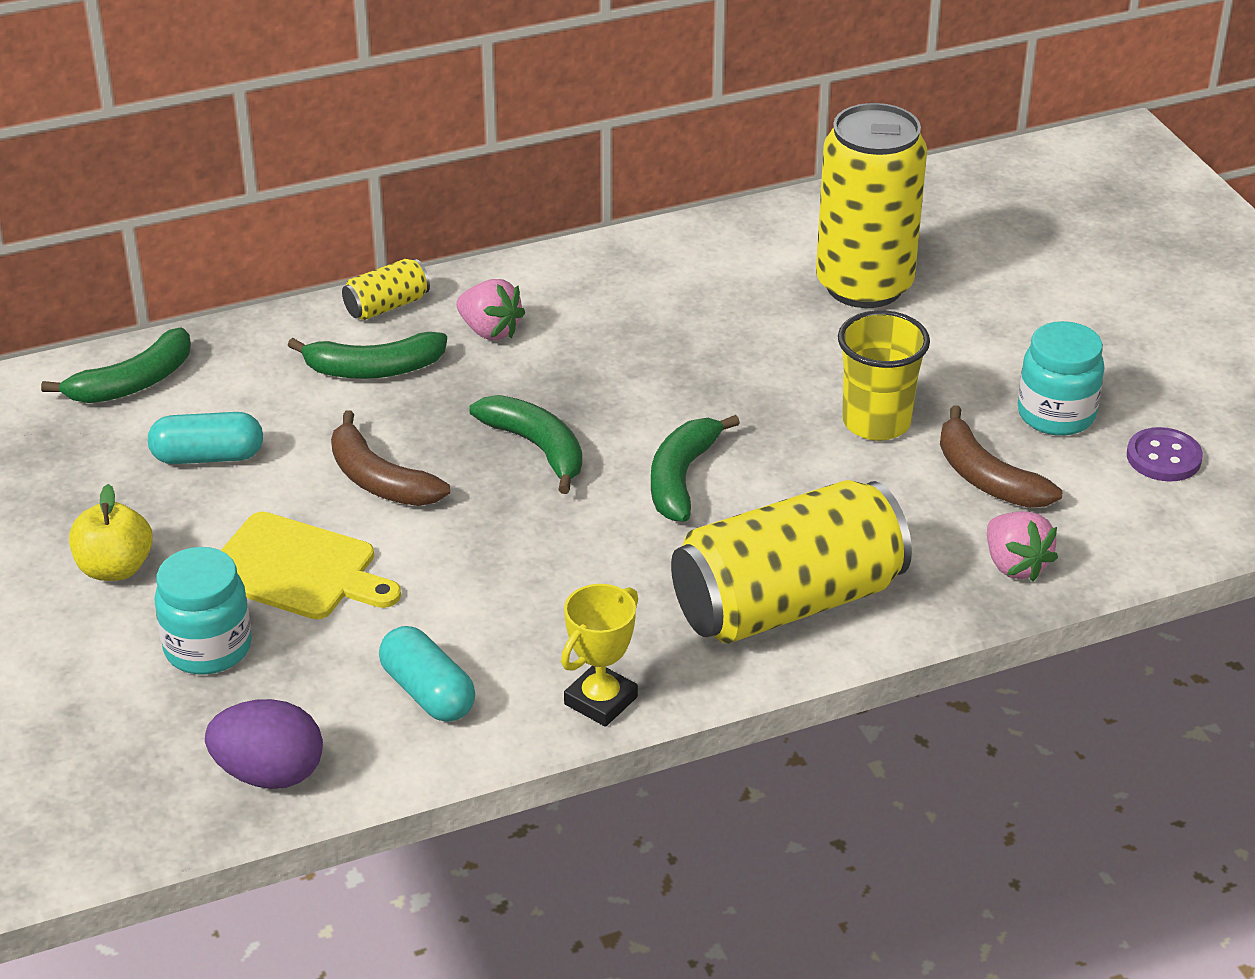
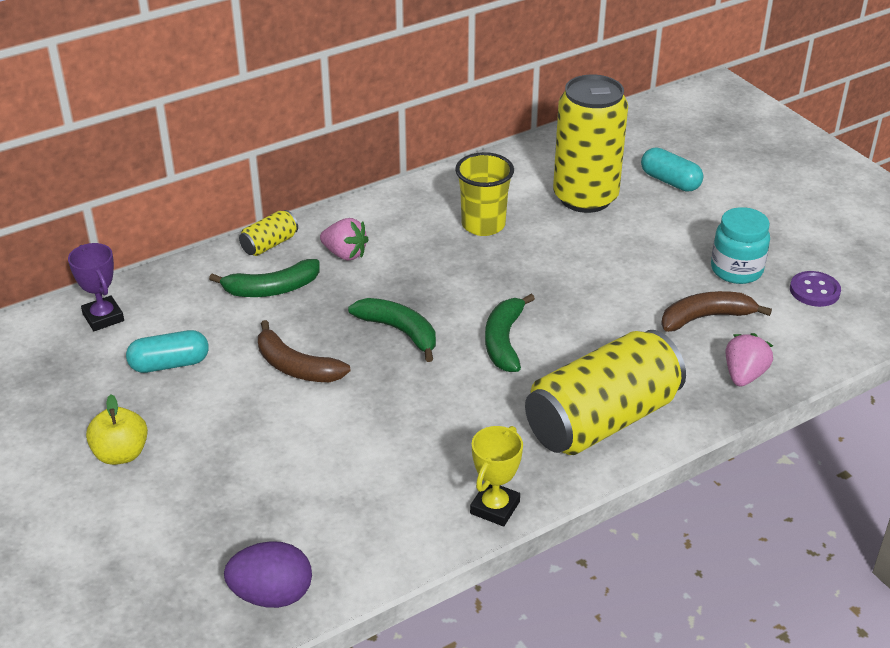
camera: 10 degrees left, 0 degrees up
green banana [41,327,191,403] -> purple trophy [68,243,124,331]
turquoise jar [154,547,252,674] -> none
yellow cutting board [221,511,401,619] -> none
turquoise capsule [379,626,475,722] -> turquoise capsule moved to [641,148,704,191]
yellow cup [838,310,930,441] -> yellow cup moved to [455,152,514,236]
brown banana [940,405,1062,508] -> brown banana turned 120 degrees clockwise [661,291,772,332]
pink strawberry [987,511,1058,581] -> pink strawberry turned 120 degrees counterclockwise [725,333,773,386]

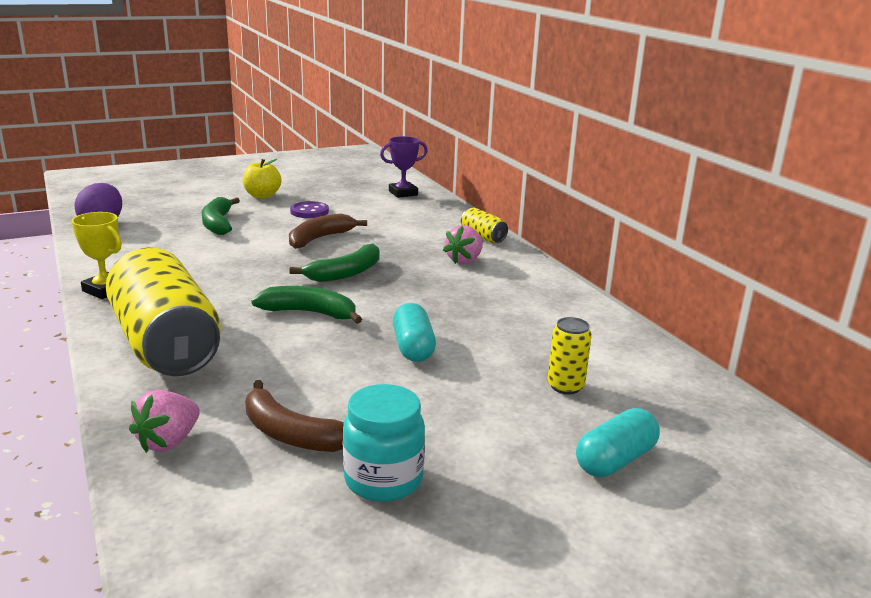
camera: 95 degrees right, 15 degrees down
turquoise capsule [126,330,209,373] -> turquoise capsule moved to [393,303,436,362]
green banana [209,259,320,297] -> green banana moved to [202,197,240,235]
yellow cup [455,152,514,236] -> none
yellow can [553,75,628,213] -> yellow can [548,317,592,394], size x0.43
brown banana [661,291,772,332] -> brown banana turned 135 degrees clockwise [245,380,344,452]
pink strawberry [725,333,773,386] -> pink strawberry turned 90 degrees clockwise [129,390,200,453]
purple button [790,271,841,307] -> purple button moved to [290,201,329,218]

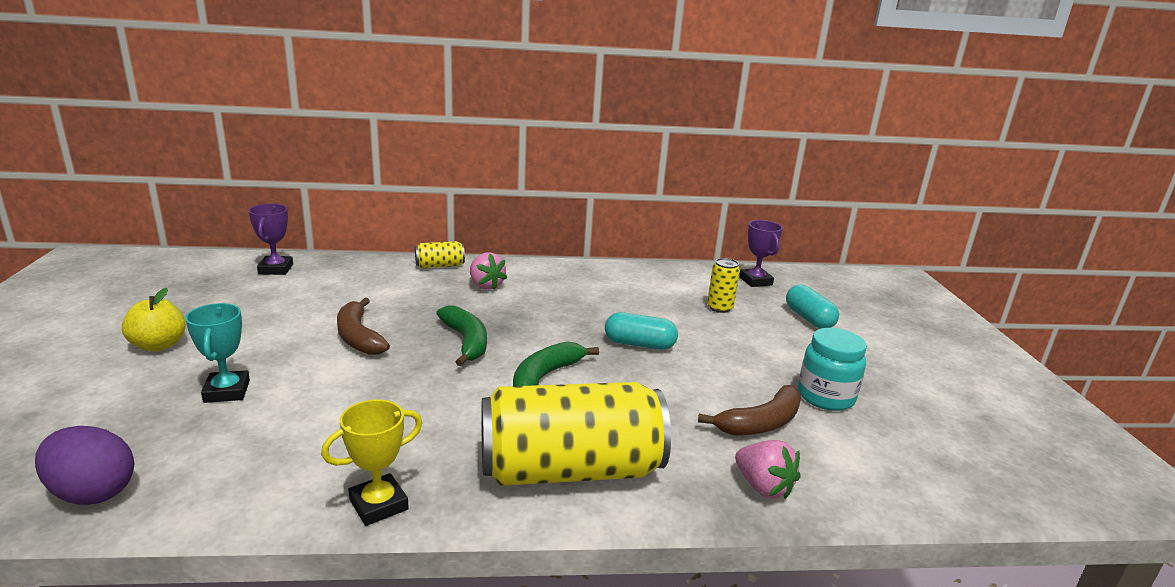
camera: 70 degrees left, 0 degrees up
green banana [202,197,240,235] -> turquoise trophy [185,303,250,403]
purple button [290,201,329,218] -> none
none -> purple trophy [739,220,783,287]

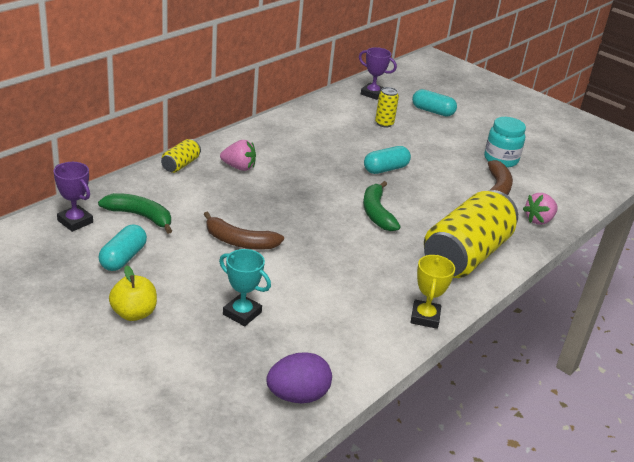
camera: 45 degrees left, 10 degrees up
green banana [436,305,487,366] -> green banana moved to [98,193,172,234]
pink strawberry [735,440,801,499] -> pink strawberry turned 135 degrees clockwise [523,193,558,225]
none -> turquoise capsule [99,225,147,271]

